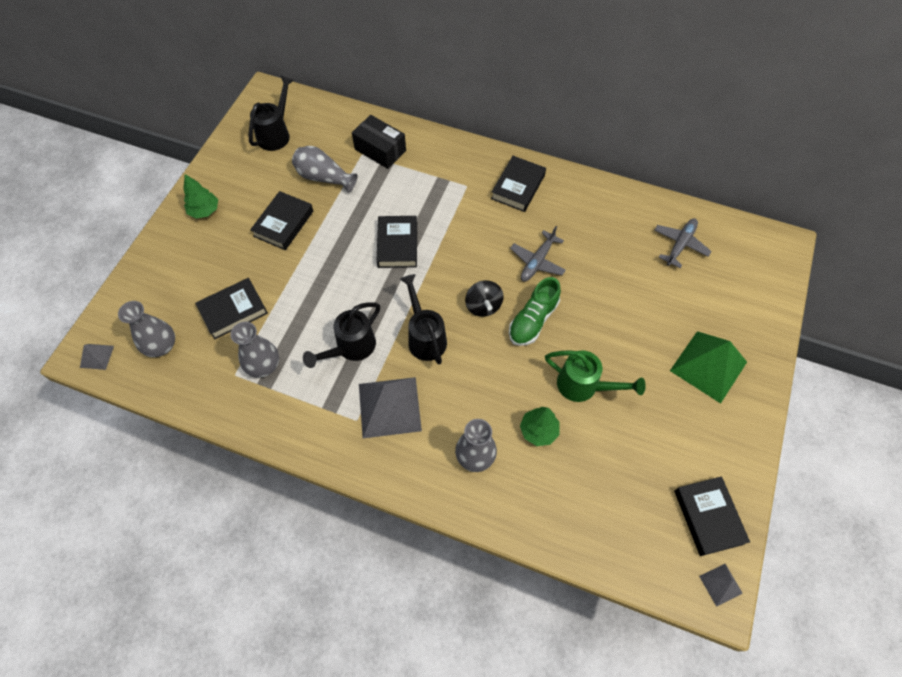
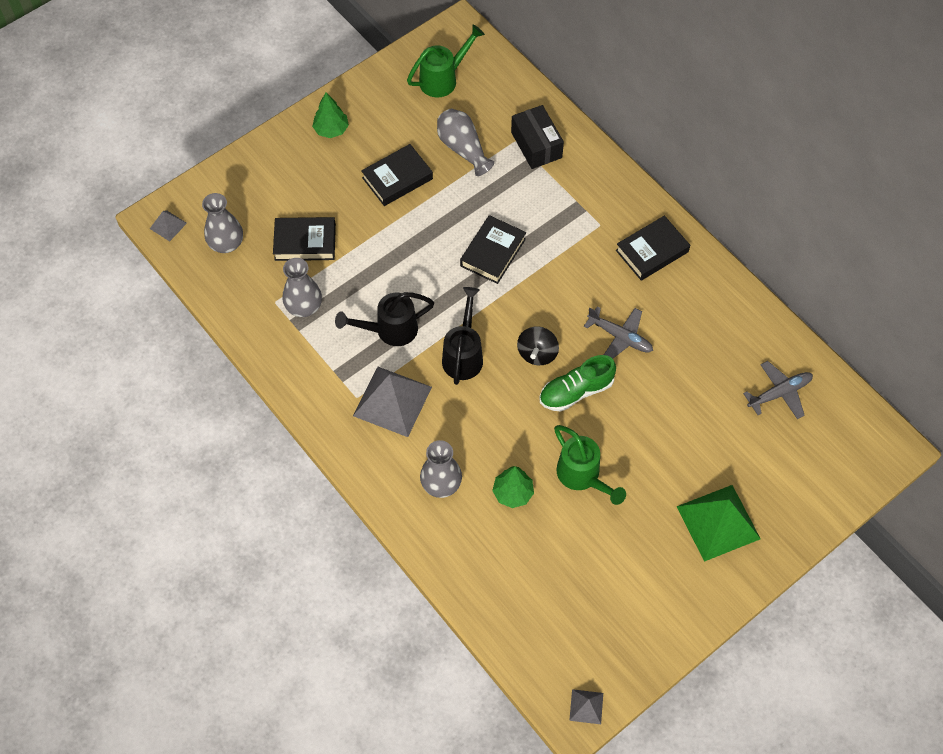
camera: 30 degrees right, 0 degrees up
black watering can [249,75,294,151] -> green watering can [407,25,485,98]
grey plane [510,226,566,282] -> grey plane turned 120 degrees counterclockwise [584,306,653,359]
black book [674,476,750,556] -> none

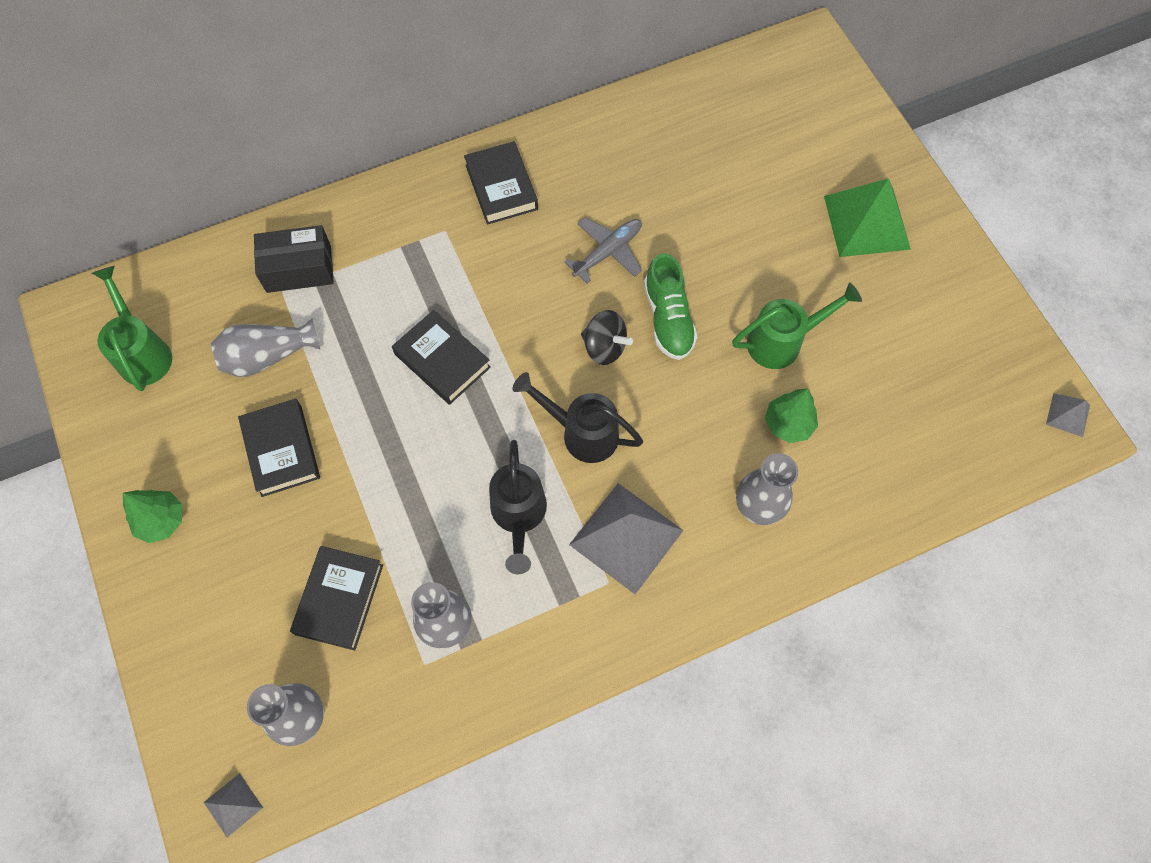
camera: 75 degrees left, 5 degrees up
grey plane [743,361,813,419] -> none

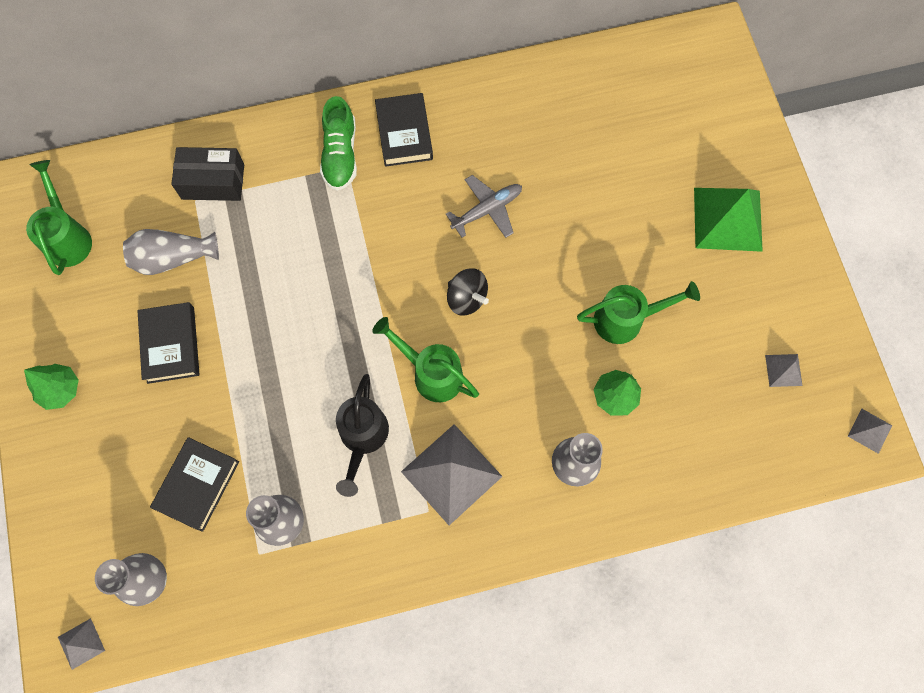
camera: 10 degrees right, 5 degrees up
black book [392,310,491,405] -> none
black watering can [512,372,643,463] -> green watering can [372,317,479,402]
green shoe [644,253,697,360] -> green shoe moved to [320,96,357,191]
none -> grey pyramid [765,354,803,387]

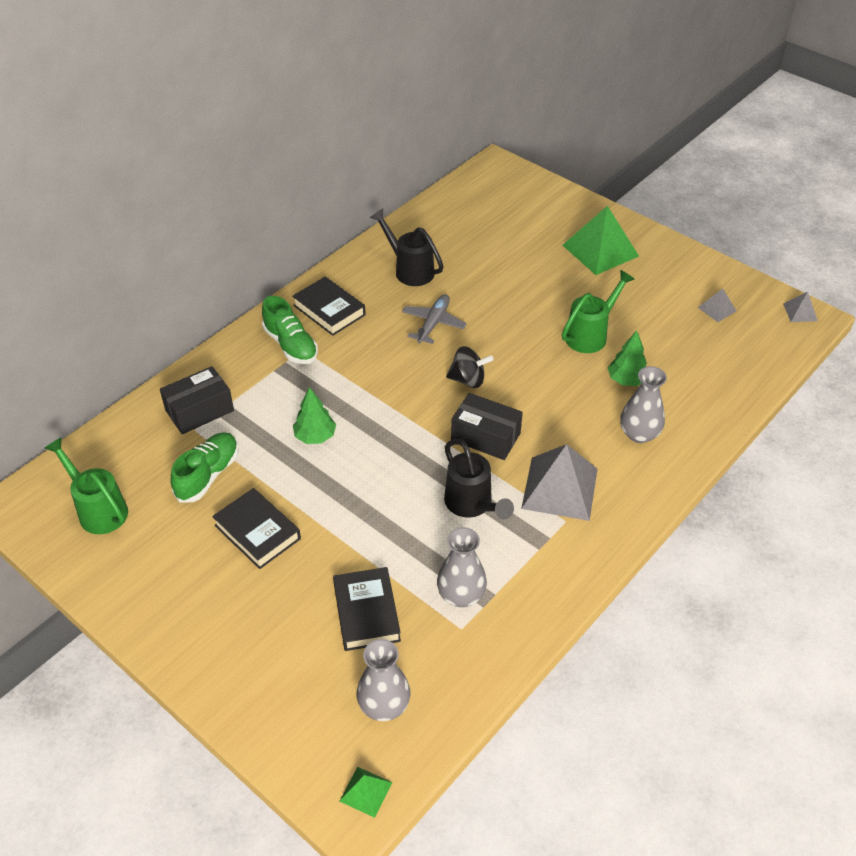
camera: 35 degrees left, 25 degrees down
green tree [24,364,79,410] -> green tree moved to [293,387,336,444]
grey pyramid [58,618,105,670] -> green pyramid [340,767,392,818]
grey vase [123,229,219,275] -> green shoe [171,432,239,503]
green watering can [372,317,479,402] -> black box [451,393,523,460]
none -> black watering can [370,209,444,286]

